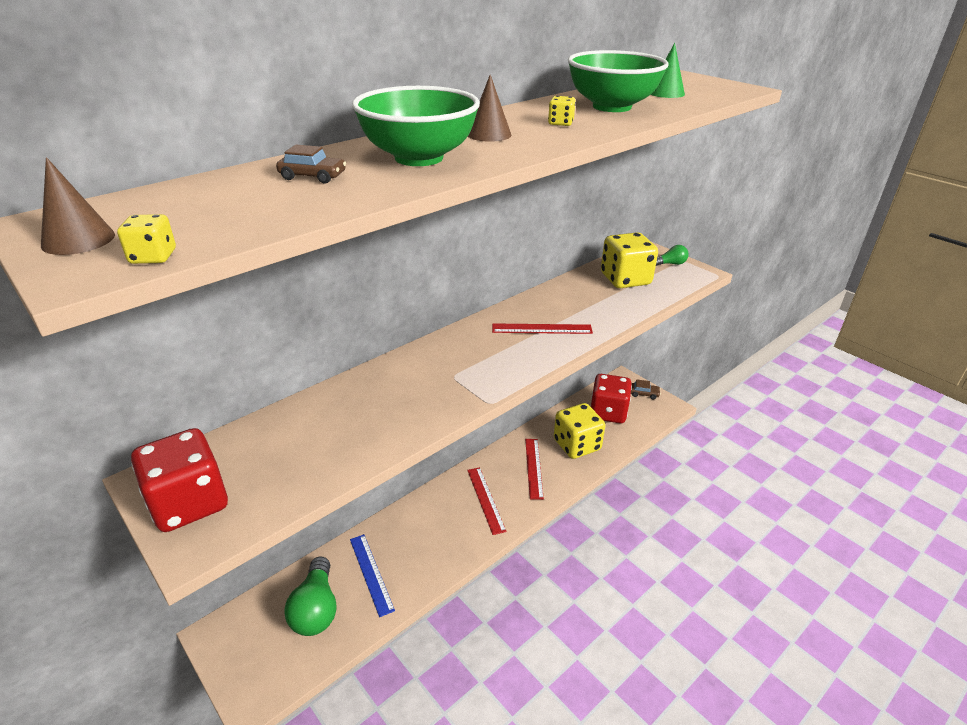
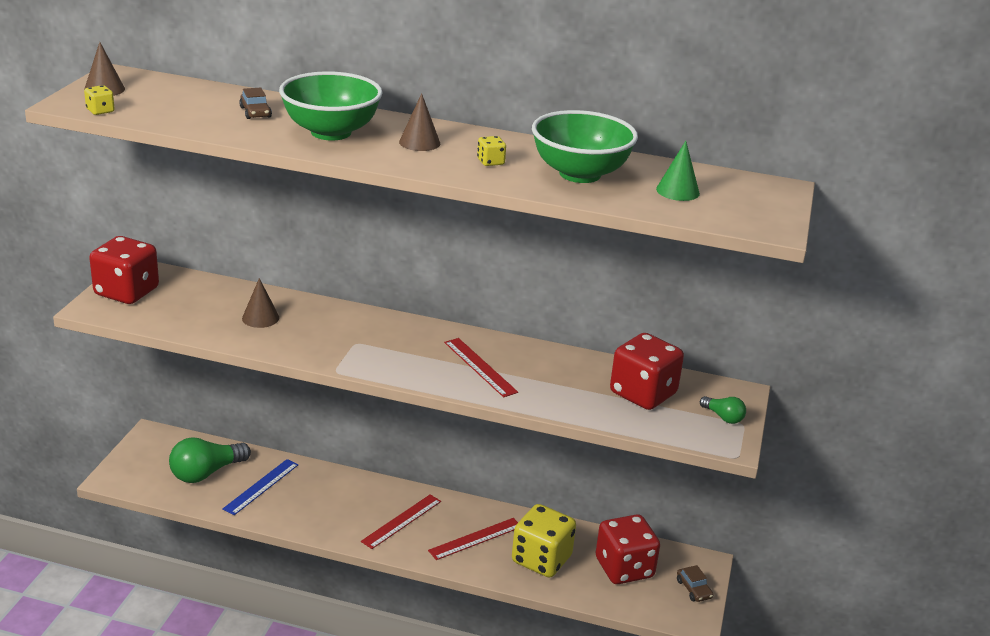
camera: 55 degrees right, 5 degrees down
yellow dice [601,232,658,288] -> red dice [610,333,684,410]
none -> brown cone [242,278,279,328]

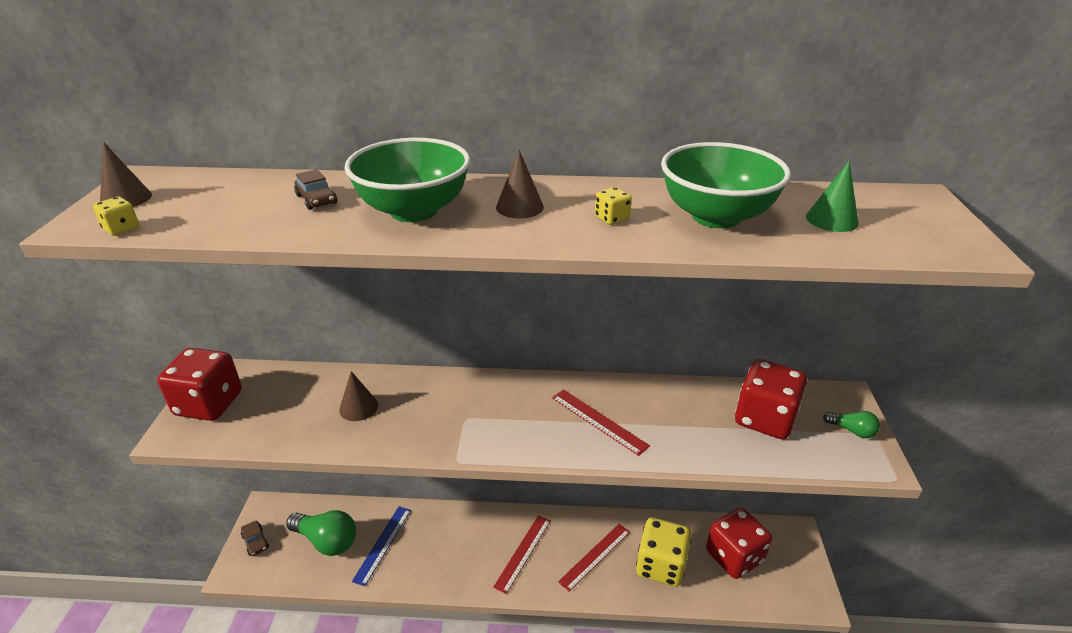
camera: 10 degrees left, 5 degrees up
green light bulb [169,437,251,483] -> green light bulb turned 105 degrees counterclockwise [286,510,356,556]
brown car [677,565,713,602] -> brown car moved to [241,521,269,556]

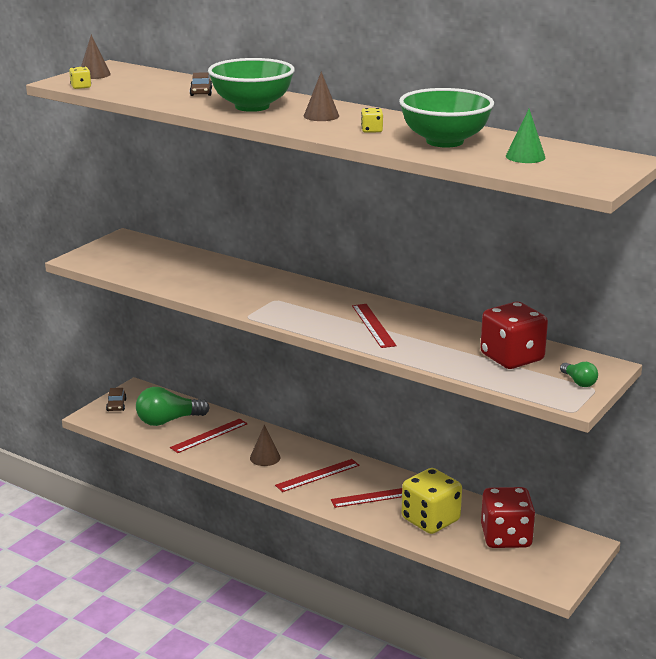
camera: 30 degrees right, 10 degrees down
red dice [157,348,242,421] -> none
green light bulb [286,510,356,556] -> green light bulb turned 105 degrees clockwise [136,387,210,426]
brown cone [339,371,378,421] -> brown cone moved to [250,424,281,466]
blue ruler [352,506,411,586] -> red ruler [170,419,248,453]

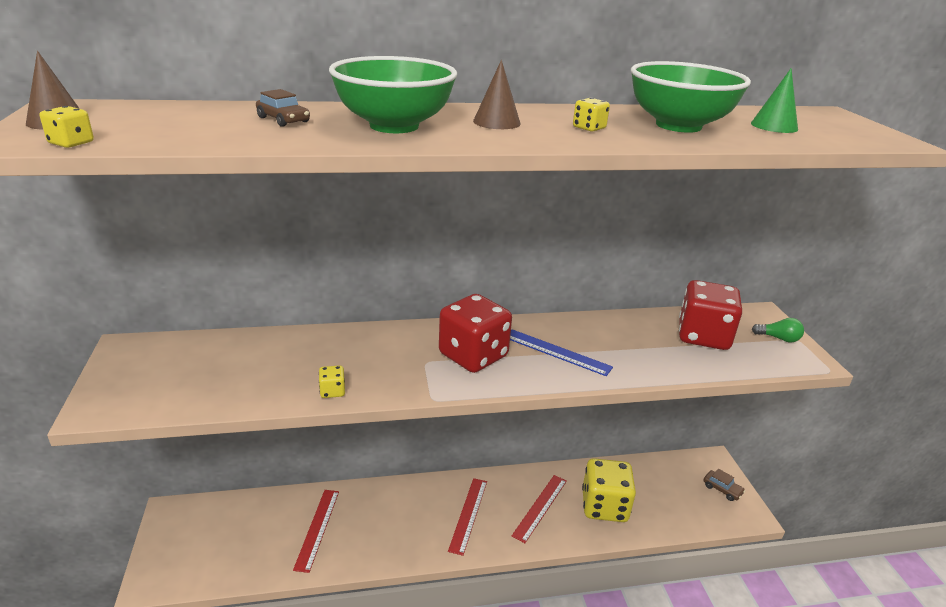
camera: 45 degrees left, 5 degrees up
brown car [106,388,127,411] -> brown car moved to [704,469,745,501]
green light bulb [136,387,210,426] -> none
brown cone [250,424,281,466] -> none
red ruler [352,304,396,348] -> blue ruler [510,329,613,376]
red dice [481,487,535,548] -> red dice moved to [439,294,512,373]
none -> yellow dice [319,365,345,398]

